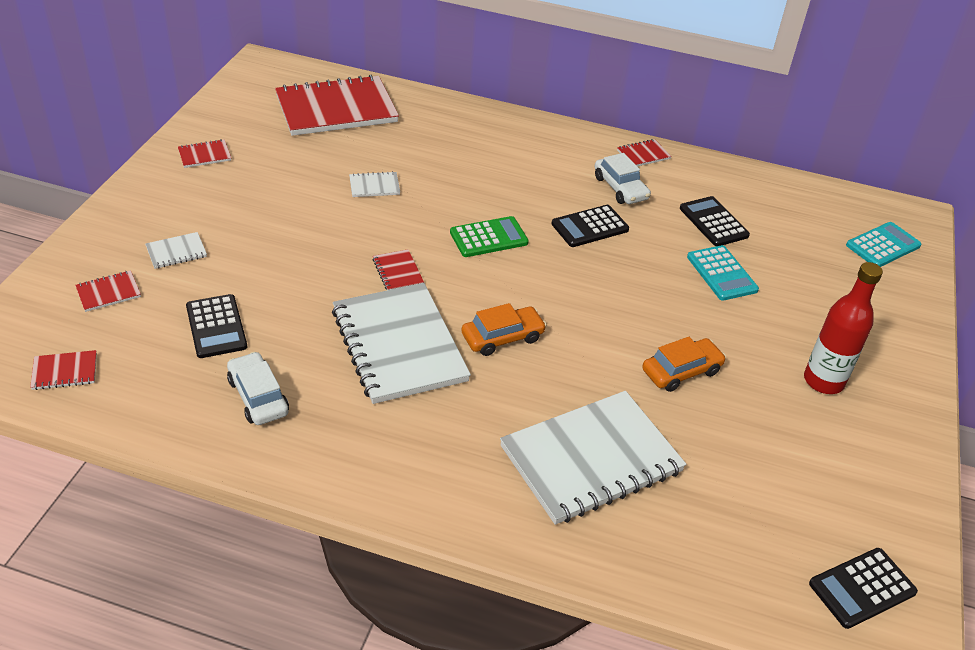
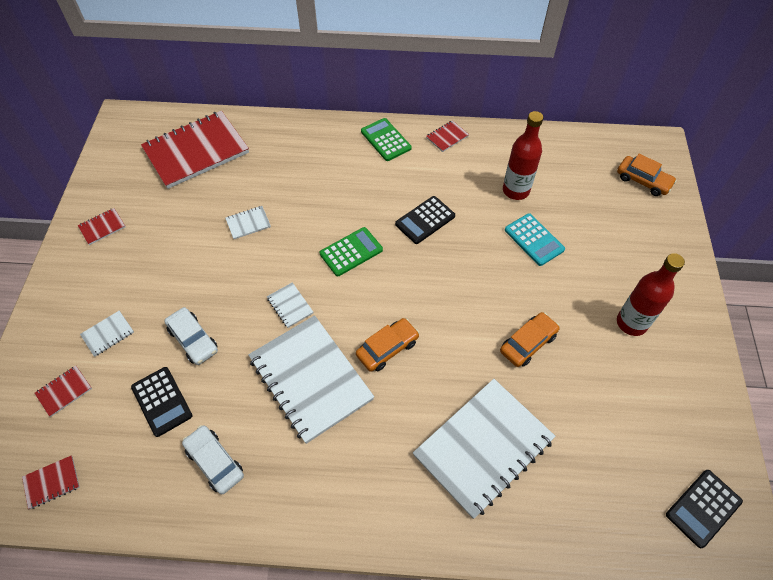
camera: 10 degrees left, 15 degrees up
red notebook [373,249,424,290] -> white notebook [267,282,313,328]
white car [595,153,651,204] -> white car moved to [164,307,218,365]
black calculator [680,196,750,246] -> red bottle [503,111,543,200]
turquoise calculator [846,222,921,267] -> orange car [617,154,677,196]
none -> green calculator [361,118,411,161]

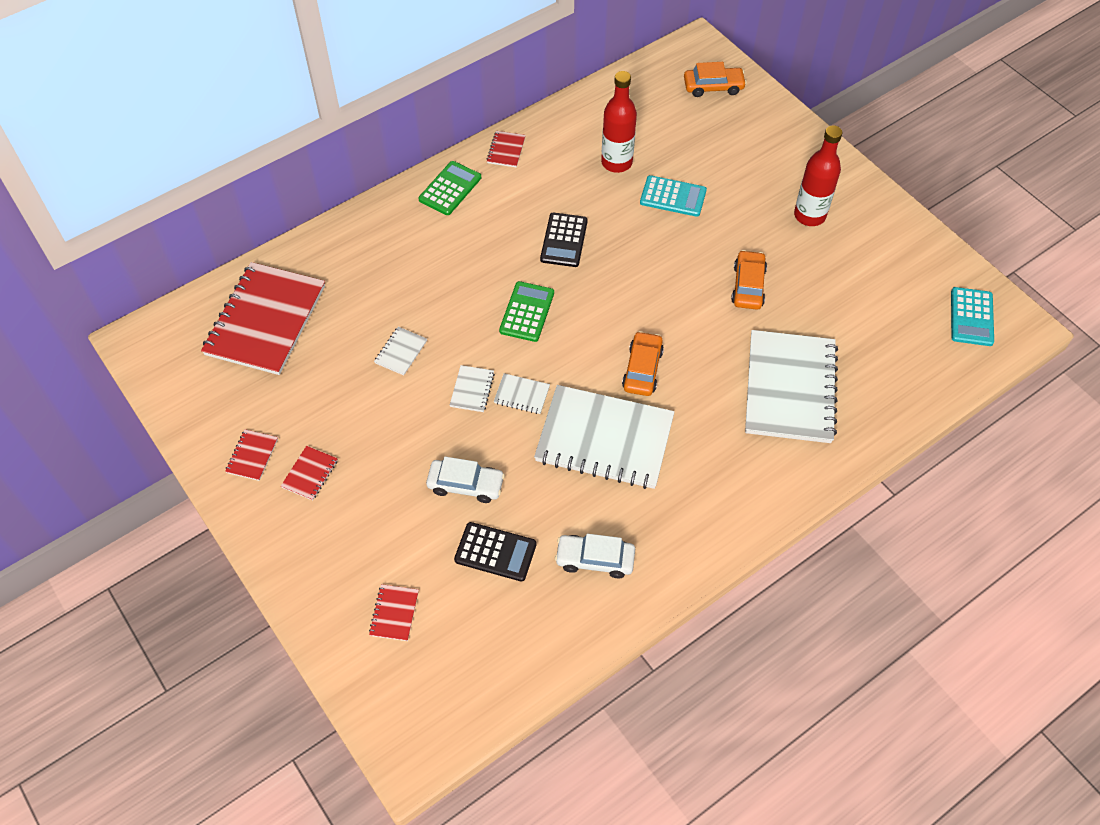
camera: 40 degrees left, 0 degrees up
red notebook [22,455,80,509] -> red notebook moved to [281,446,338,501]
white notebook [80,311,134,357] -> white notebook moved to [450,365,495,412]
green calculator [361,118,411,161] -> green calculator turned 105 degrees clockwise [419,161,481,215]
black calculator [666,470,743,548] -> turquoise calculator [951,287,994,346]

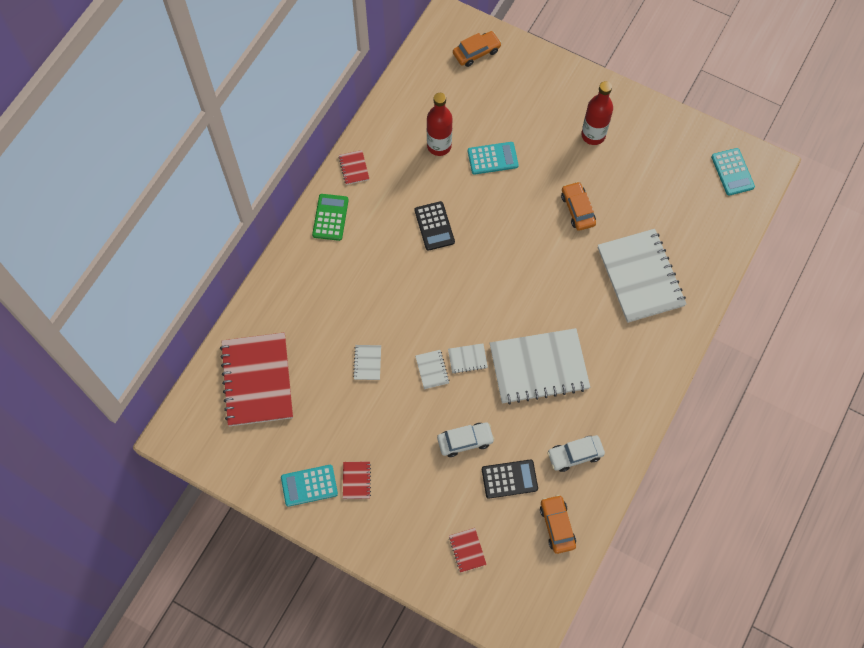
camera: 25 degrees left, 10 degrees up
red notebook [225,429,278,481] -> turquoise calculator [281,465,338,507]
green calculator [499,281,554,342] -> none
orange car [622,331,664,396] -> orange car moved to [540,495,576,554]

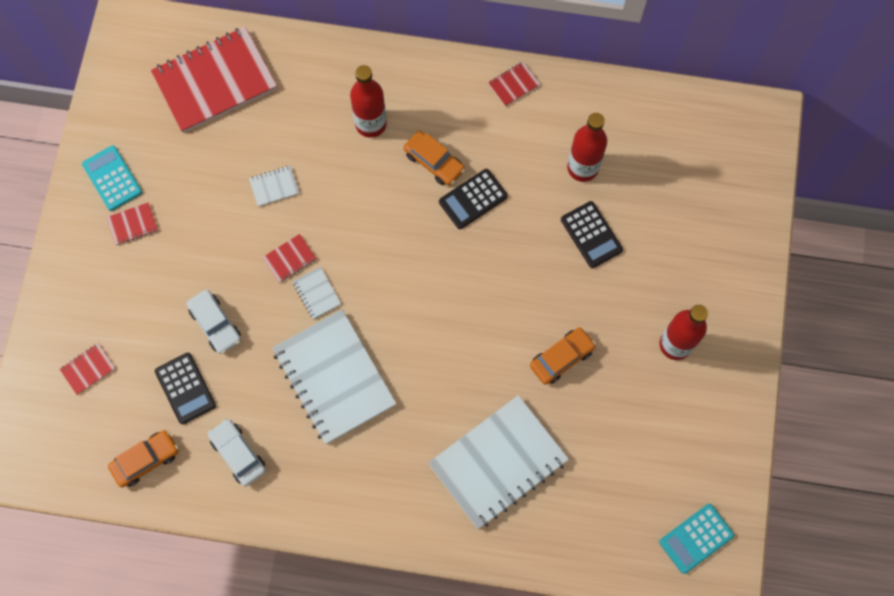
camera: 70 degrees right, 5 degrees up
green calculator [312,194,349,241] -> none
white notebook [415,350,449,389] -> red notebook [262,234,317,283]
orange car [453,31,502,67] -> orange car moved to [403,131,465,186]
turquoise calculator [468,142,519,175] -> black calculator [561,201,623,268]
none -> red bottle [350,65,387,138]

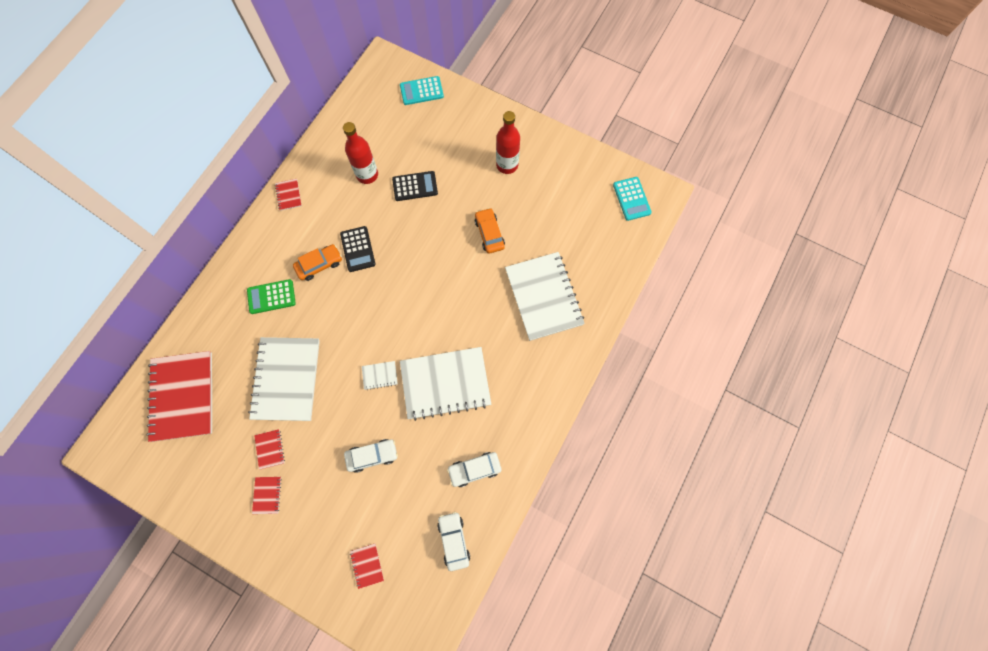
camera: 70 degrees left, 0 degrees up
turquoise calculator [82,145,142,211] -> turquoise calculator moved to [400,76,444,105]
orange car [108,430,179,487] -> white car [437,512,470,571]
black calculator [155,353,216,424] -> none
white notebook [249,166,299,207] -> white notebook [248,337,320,421], size x2.46
red notebook [262,234,317,283] -> red notebook moved to [254,429,285,470]
red bottle [350,65,387,138] -> green calculator [247,279,296,314]

